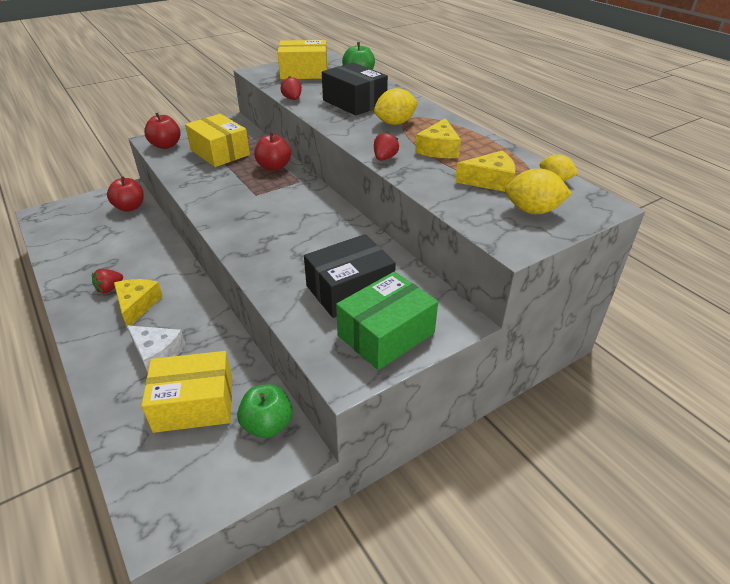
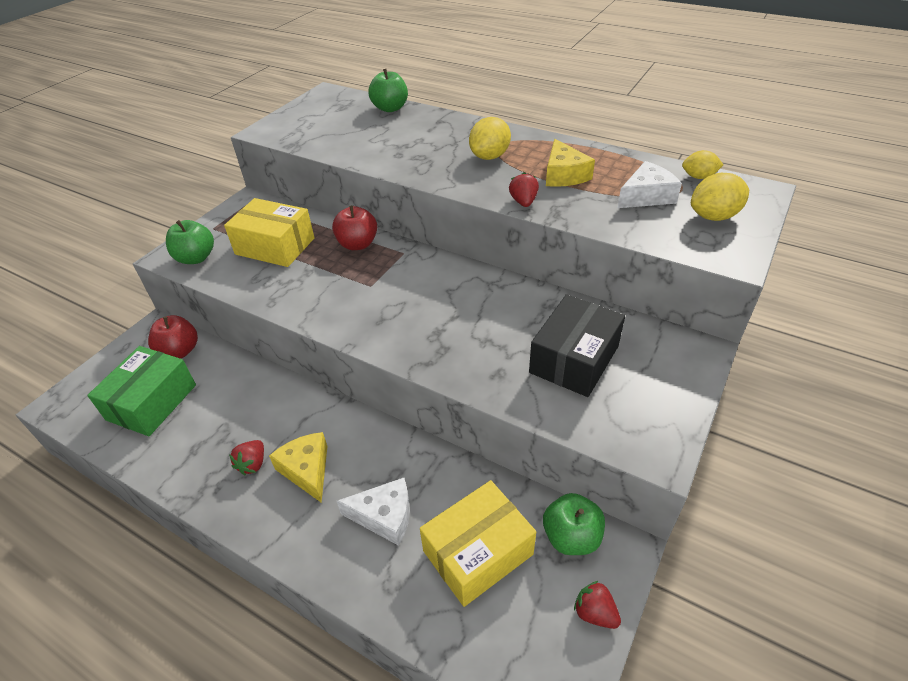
camera: 25 degrees left, 5 degrees up
red apple [144,113,181,149] -> green apple [166,220,214,264]
yellow box [277,40,327,79] -> none
red strawberry [280,76,302,100] -> red strawberry moved to [574,581,621,629]
black box [322,63,388,115] -> none
green box [336,271,438,370] -> green box moved to [87,346,196,436]
yellow cheese [455,151,516,192] -> white cheese [617,161,682,208]

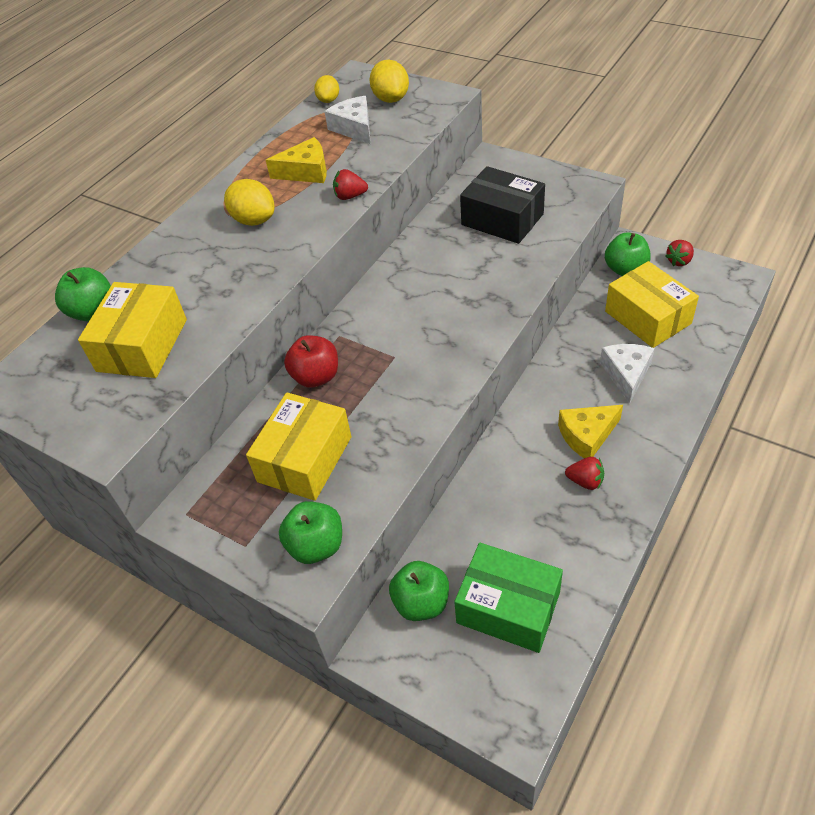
camera: 85 degrees left, 5 degrees up
red apple [148,315,198,359] -> green apple [389,561,449,621]
none -> yellow box [78,282,187,378]

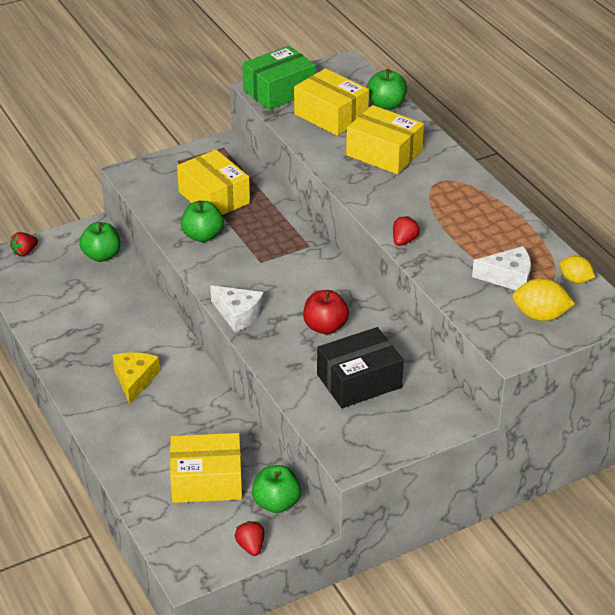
camera: 115 degrees right, 10 degrees down
yellow lemon [224,179,274,226] -> none
yellow cheese [266,137,327,183] -> none
green apple [279,501,342,564] -> green apple moved to [181,201,224,242]
red apple [284,335,338,388] -> red apple moved to [303,290,349,334]
green box [454,543,563,653] -> green box moved to [242,46,316,110]
red strawberry [565,457,604,490] -> red strawberry moved to [10,232,38,256]
white cheese [600,344,655,404] -> white cheese moved to [210,285,264,332]
none -> yellow box [346,105,424,174]

